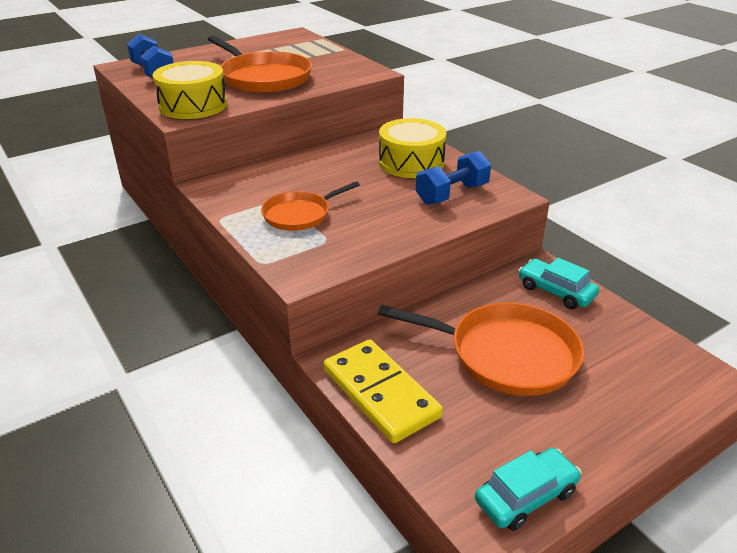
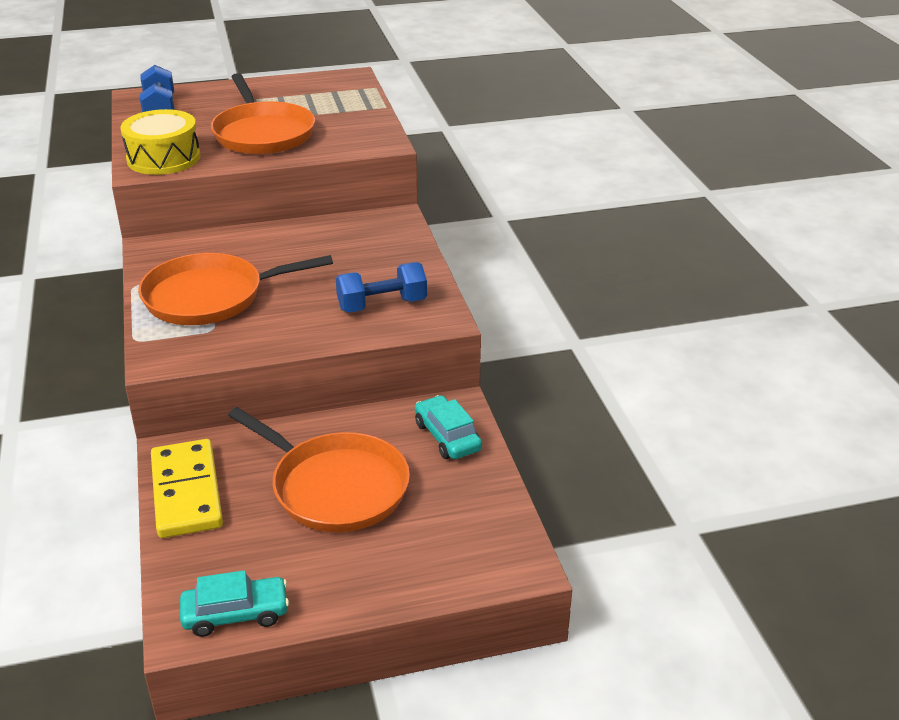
camera: 20 degrees right, 0 degrees up
orange pan [261,181,360,231] -> orange pan [138,253,333,325], size x1.66
yellow drum [379,118,446,178] -> none

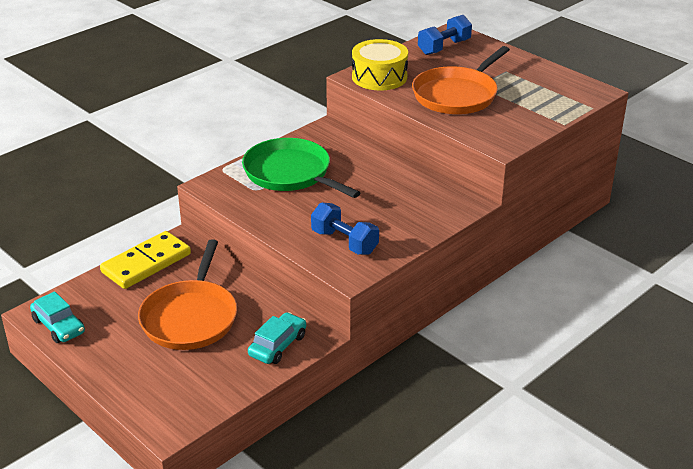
camera: 60 degrees right, 0 degrees up
orange pan [138,253,333,325] -> green pan [242,138,360,198]

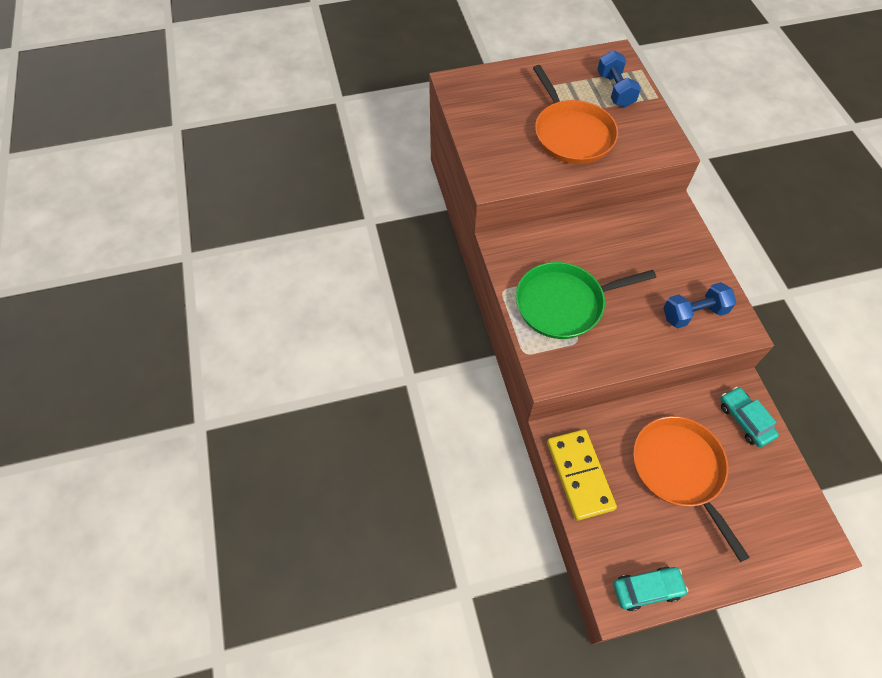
camera: 60 degrees left, 25 degrees up
orange pan [138,239,237,350] -> orange pan turned 150 degrees counterclockwise [633,416,750,562]
yellow drum [352,39,408,90] -> none
blue dumbbell [418,15,472,55] -> blue dumbbell moved to [597,50,641,107]

